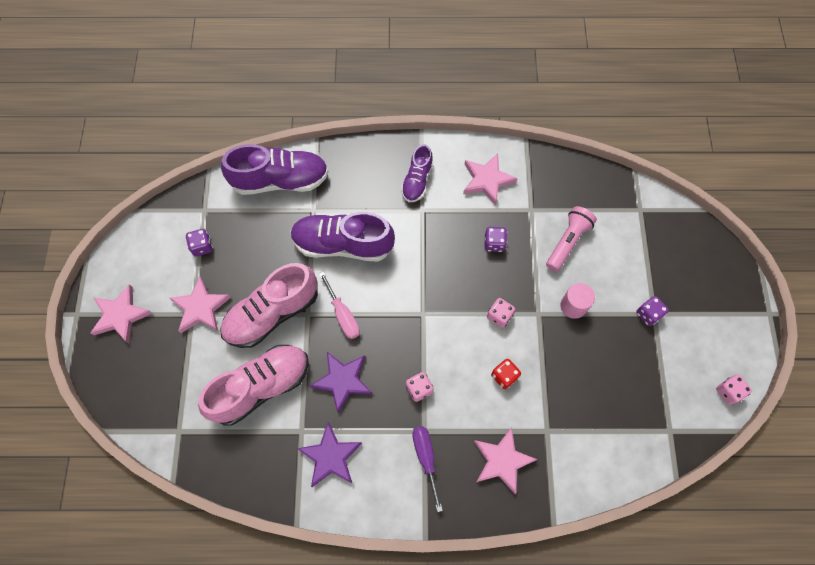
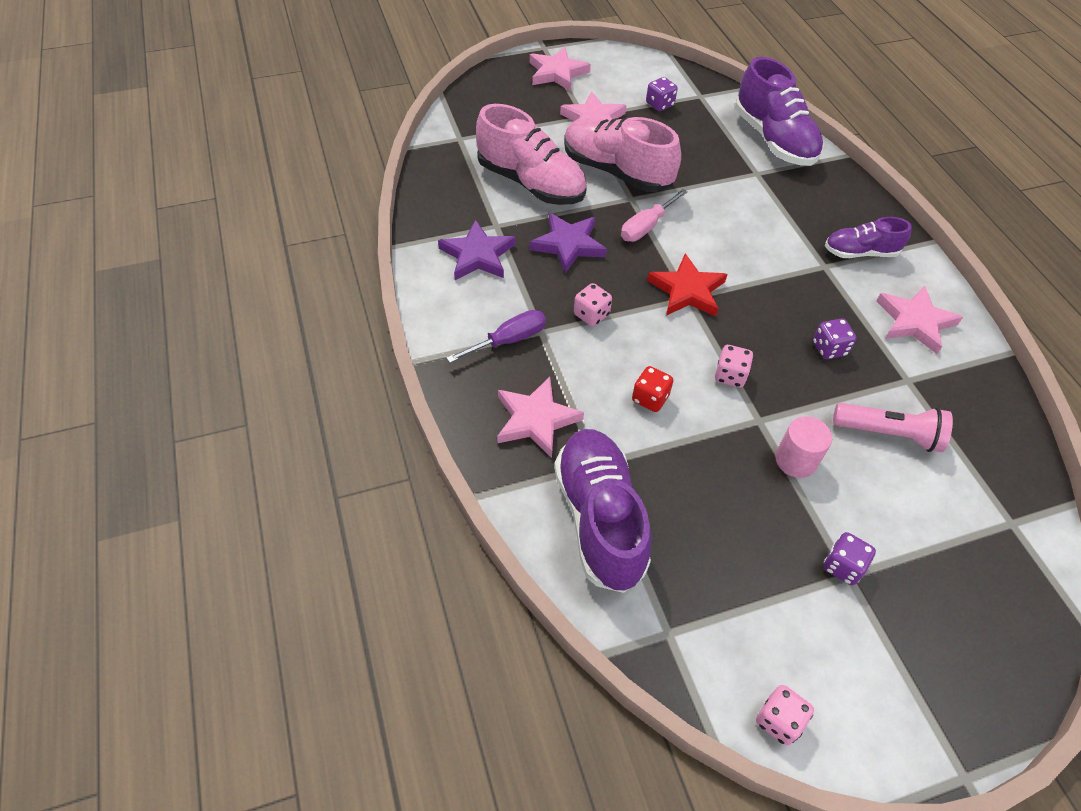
camera: 70 degrees right, 15 degrees down
purple shoe [290,212,395,262] -> purple shoe moved to [554,429,652,593]
none -> red star [647,253,728,316]

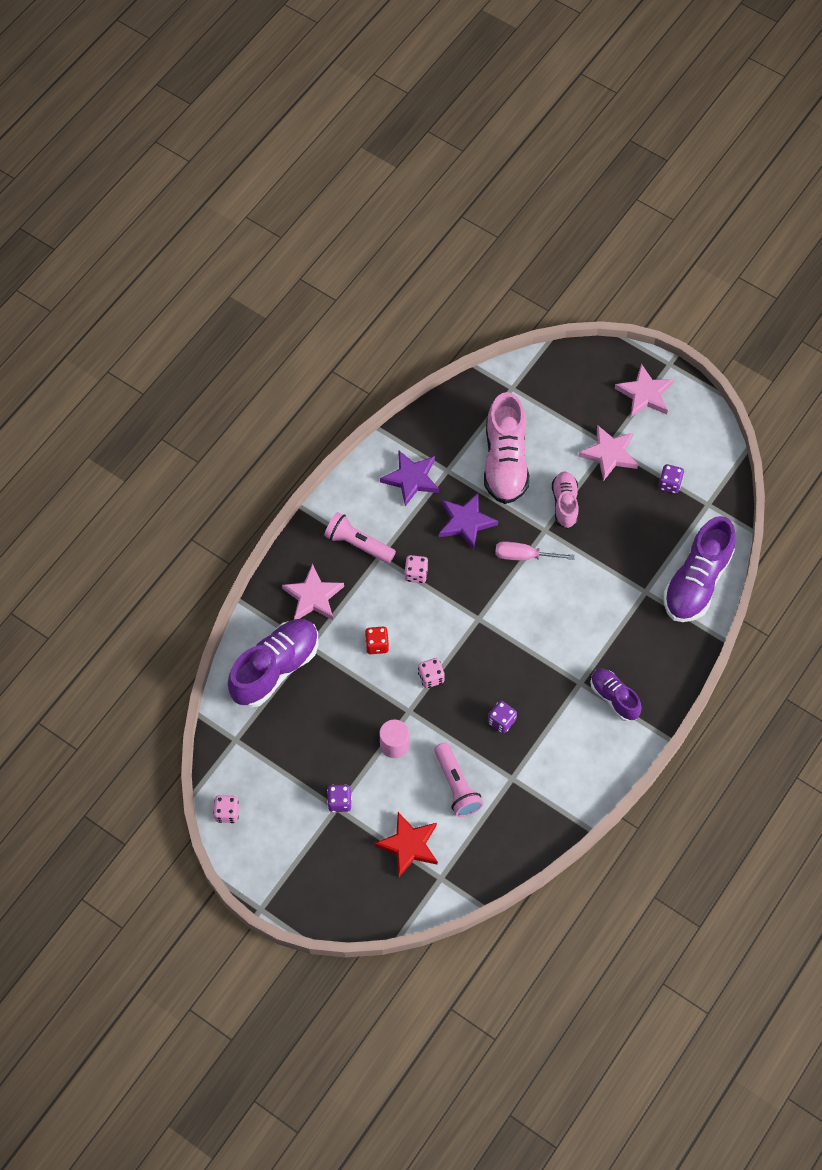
camera: 55 degrees right, 10 degrees up
purple screwdriver [446,310,546,363] -> pink flashlight [324,512,396,564]
pink shoe [564,117,681,192] -> pink shoe [552,471,579,529], size x0.57
red star [647,253,728,316] -> red star moved to [374,812,438,877]
pink star [876,286,963,354] -> none

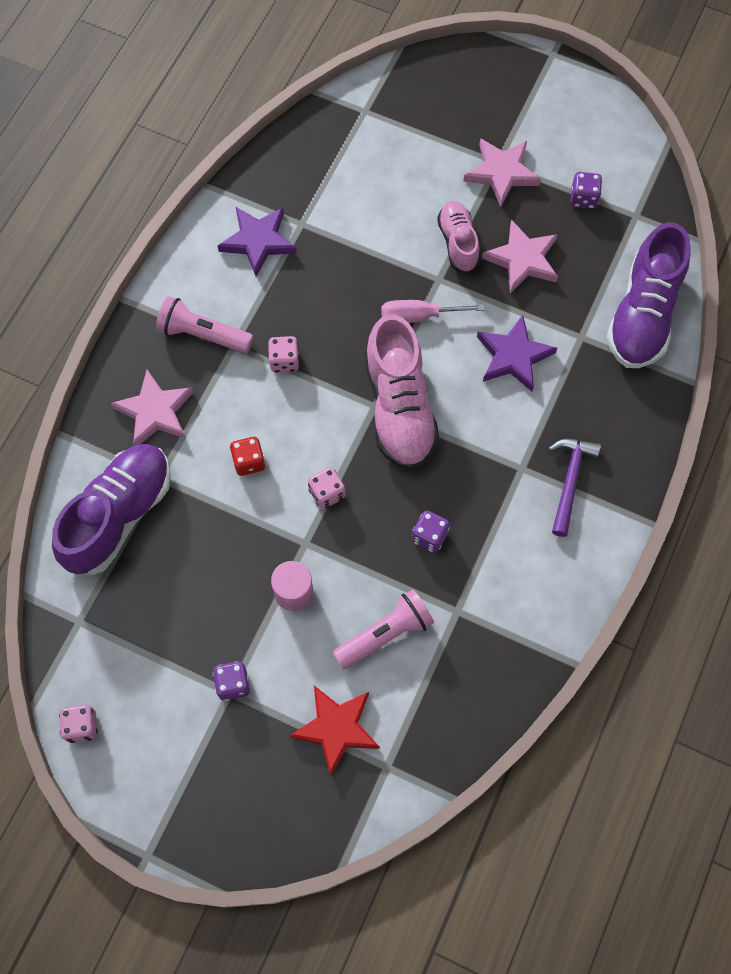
camera: 10 degrees left, 5 degrees up
pink flashlight [434,742,483,817] -> pink flashlight turned 90 degrees counterclockwise [333,589,434,670]
purple star [439,492,498,550] -> purple star moved to [477,315,557,391]
pink shoe [484,392,529,504] -> pink shoe moved to [365,314,439,470]
purple shoe [590,669,642,722] -> purple hammer [549,439,601,537]
pink star [614,364,674,417] -> pink star moved to [482,220,558,294]

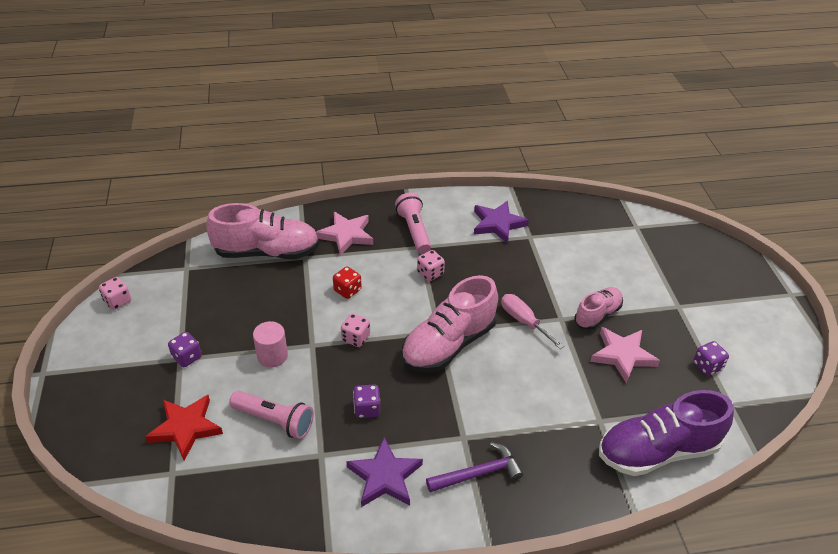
camera: 55 degrees right, 25 degrees down
purple shoe [52,444,171,575] -> pink shoe [206,203,319,259]
pink star [463,138,541,207] -> none
purple star [477,315,557,391] -> purple star moved to [346,437,423,507]

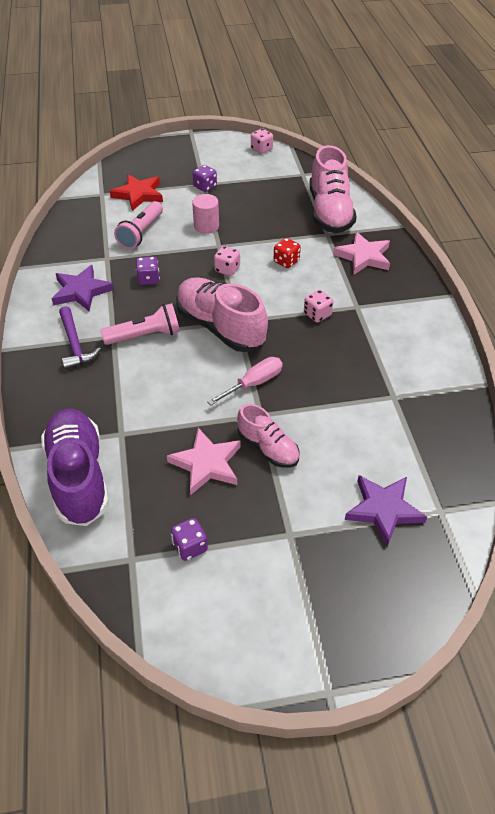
camera: 90 degrees right, 5 degrees up
pink flashlight [395,192,431,254] -> pink flashlight moved to [100,303,180,345]
purple star [474,201,529,244] -> purple star moved to [345,475,427,546]

